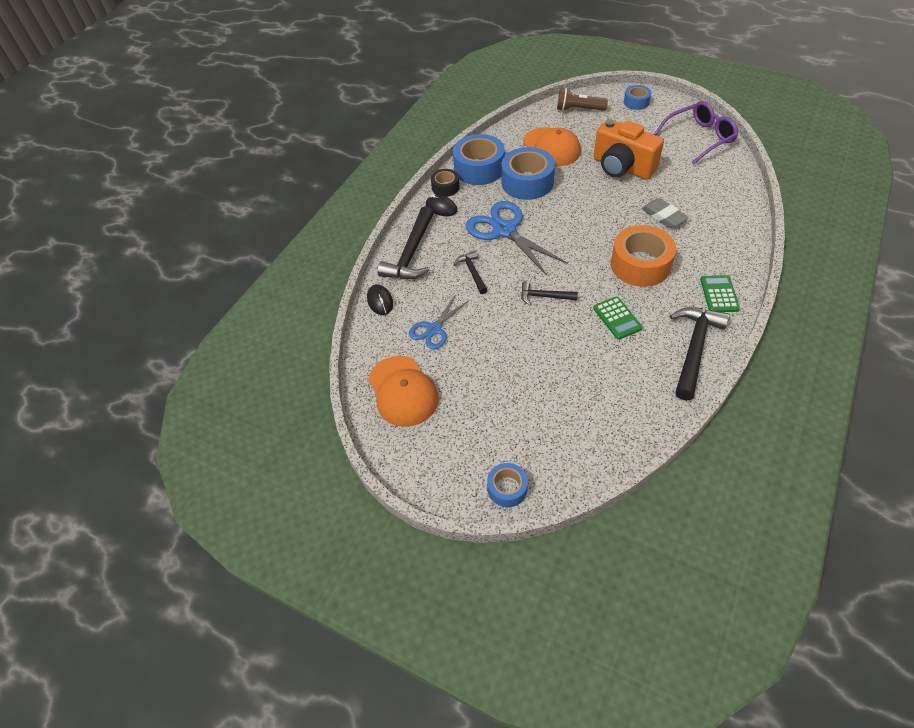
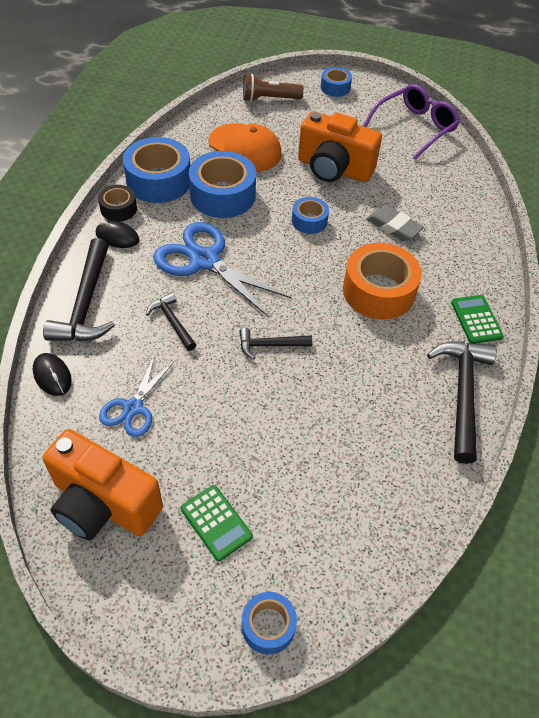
camera: 20 degrees left, 0 degrees up
orange cap [368,356,439,427] -> orange camera [43,429,163,540]
green calculator [593,297,643,340] -> green calculator moved to [181,485,253,561]
none -> blue tape [292,197,329,234]

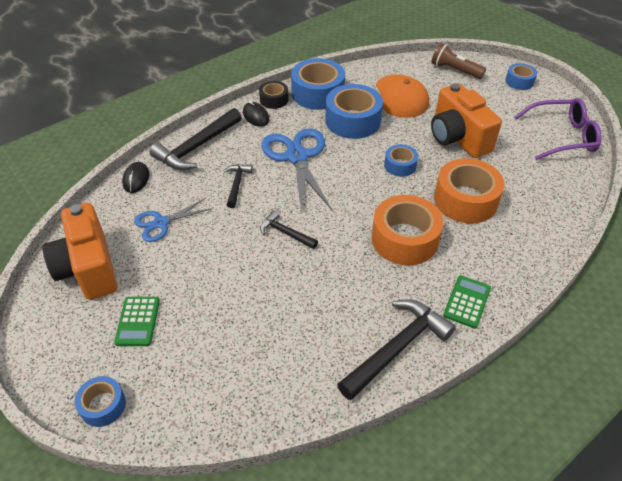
camera: 40 degrees right, 5 degrees down
grey eraser [366,205,424,241] -> orange tape [434,158,505,223]

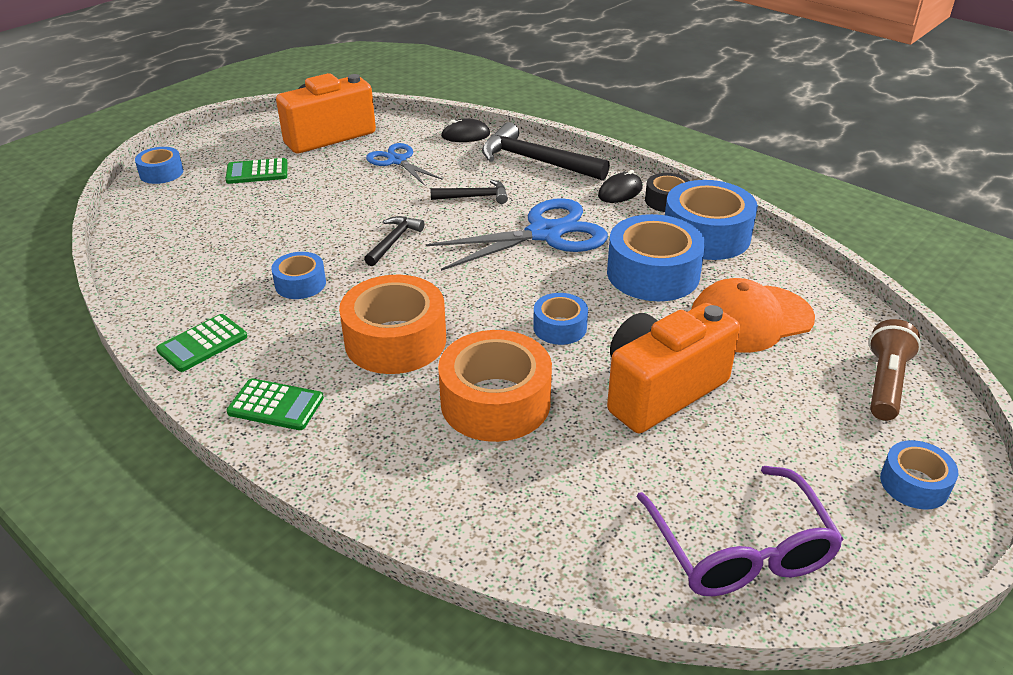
camera: 80 degrees right, 10 degrees down
black hammer [337,299,456,400] -> green calculator [156,314,247,372]
none -> blue tape [271,252,326,299]

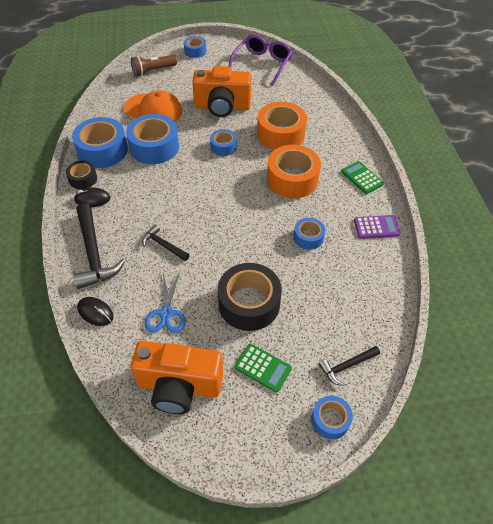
camera: 140 degrees left, 15 degrees up
green calculator [156,314,247,372] -> purple calculator [354,215,400,239]
black hammer [364,216,424,266] -> black hammer moved to [319,346,380,386]
blue scissors [426,198,608,271] -> none
none -> black tape [218,263,282,331]

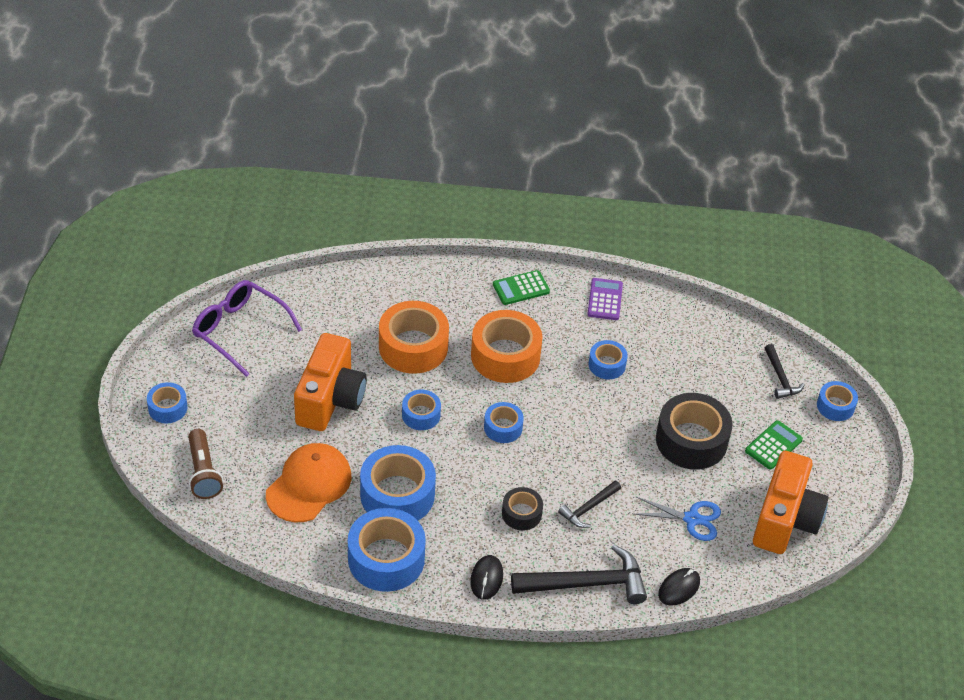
camera: 80 degrees left, 5 degrees down
black tape [66,161,97,189] -> black tape moved to [502,487,543,531]
none -> blue tape [484,402,524,443]

